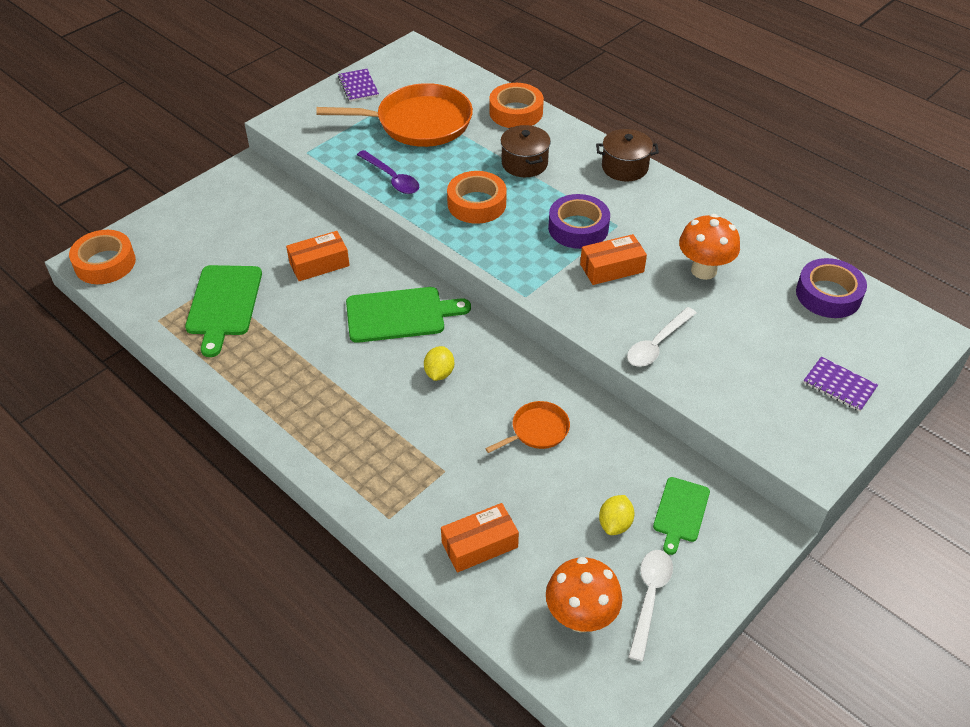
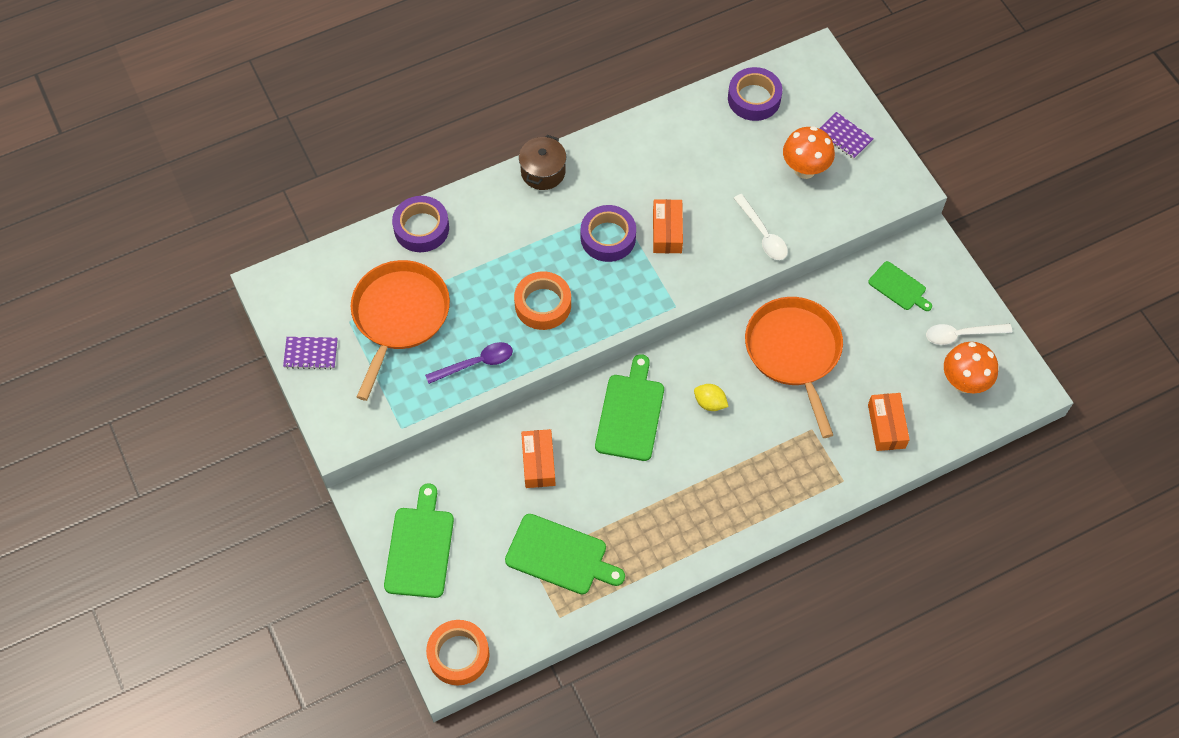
camera: 70 degrees left, 15 degrees up
orange pan [485,401,570,453] -> orange pan [745,297,843,438], size x2.08
orange tape [489,83,544,128] -> purple tape [392,196,449,252]
brown pot [501,125,551,177] -> none
yellow lemon [599,495,634,535] -> none
white spoon [628,550,673,662] -> white spoon turned 45 degrees counterclockwise [926,324,1012,345]
orange mushroom [679,214,740,280] -> orange mushroom moved to [783,126,835,179]
purple notebook [803,357,878,412] -> purple notebook turned 75 degrees clockwise [819,112,874,159]
none -> green cutting board [384,483,454,598]

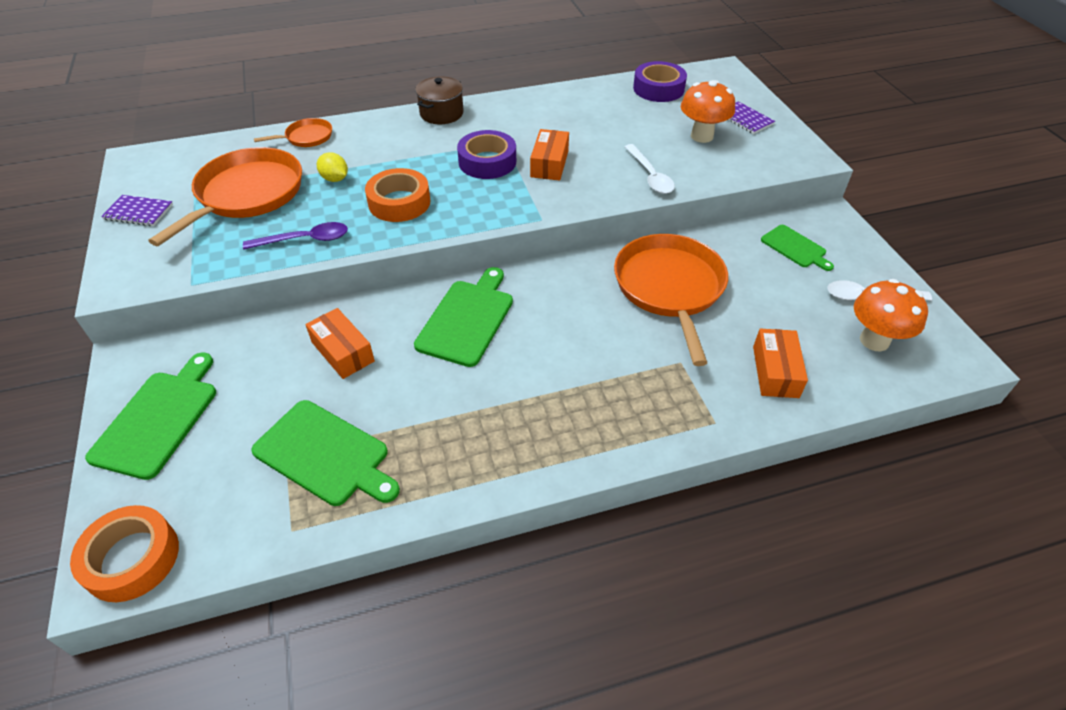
camera: 10 degrees right, 15 degrees down
purple tape [392,196,449,252] -> orange pan [254,118,332,147]
orange box [521,429,555,488] -> orange box turned 45 degrees counterclockwise [305,308,375,379]
yellow lemon [694,384,729,411] -> yellow lemon moved to [317,153,348,182]

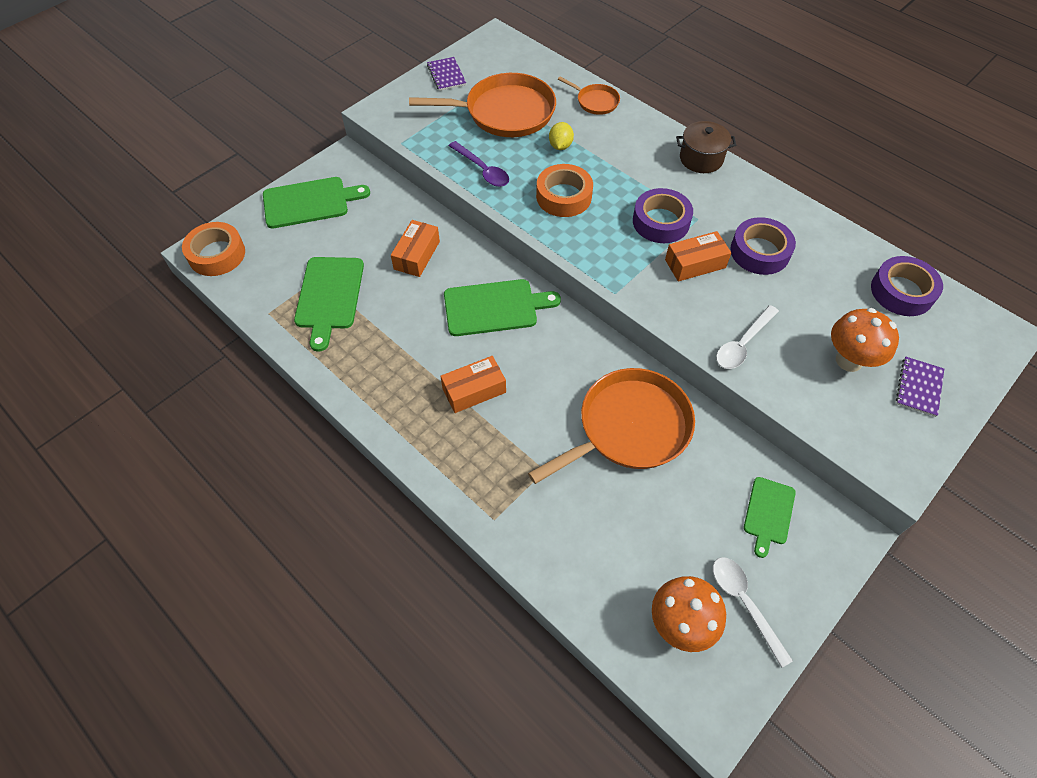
camera: 60 degrees right, 10 degrees up
orange box [753,329,808,398] -> orange box moved to [440,356,506,413]
none -> purple tape [730,217,796,275]

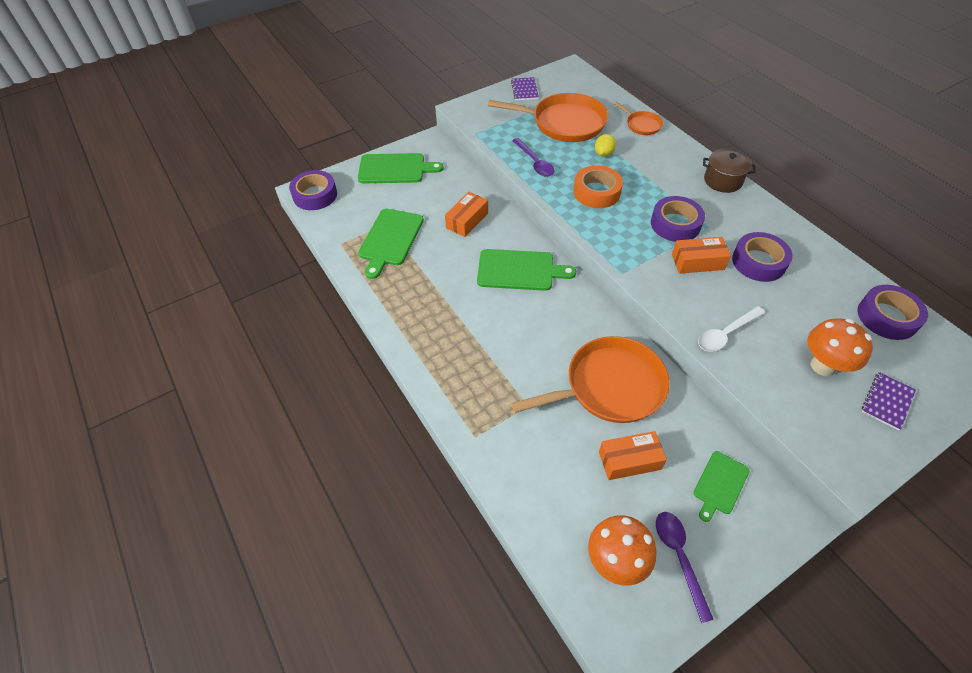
camera: 15 degrees right, 5 degrees down
orange tape [182,222,245,276] -> purple tape [289,170,337,210]
orange box [440,356,506,413] -> orange box moved to [599,431,667,480]
white spoon [713,557,793,668] -> purple spoon [656,512,714,623]

